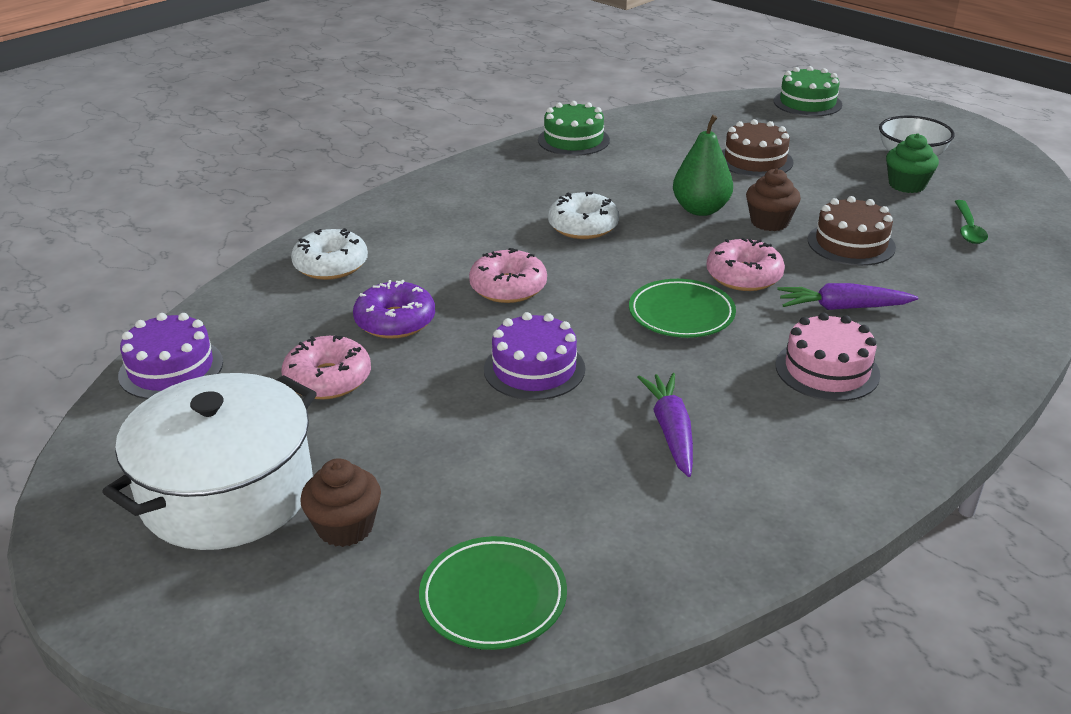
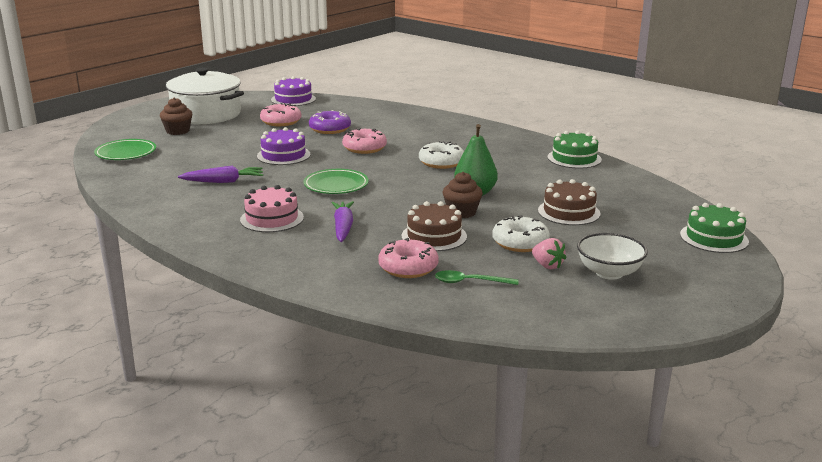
camera: 85 degrees right, 10 degrees down
white donut [291,228,368,280] -> white donut moved to [492,215,550,252]
pink donut [706,238,785,291] -> pink donut moved to [378,238,439,278]
green cupcake [886,133,939,193] -> pink strawberry [532,238,566,269]

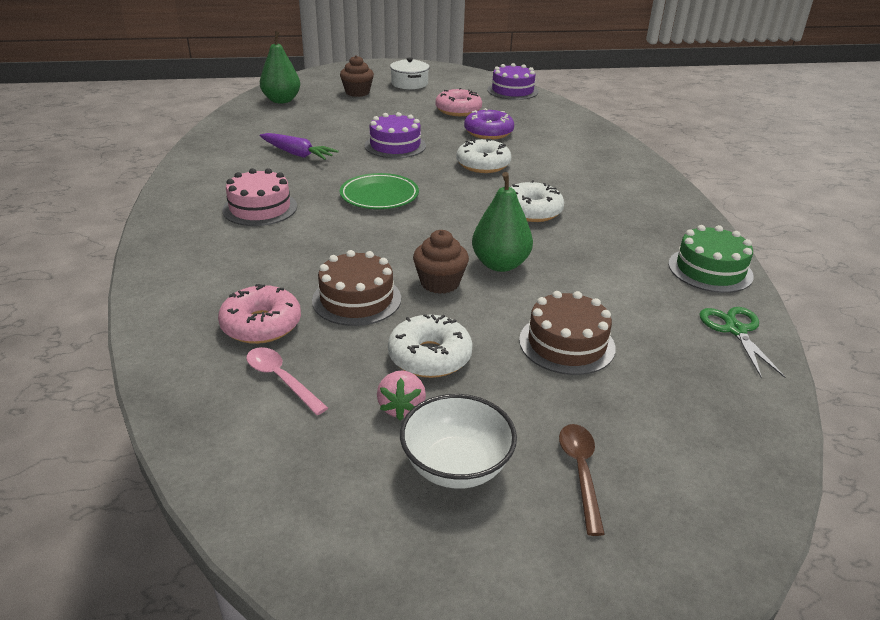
camera: 40 degrees right, 10 degrees up
green plate [94,139,156,160] -> green pear [260,31,300,103]
white pot [165,68,244,124] -> white pot [390,58,429,89], size x0.51
purple carrot [331,201,354,242] -> none
pink donut [342,128,387,154] -> white donut [456,139,511,173]
green spoon [435,270,518,285] -> pink spoon [246,347,328,415]
green cake [680,203,749,253] -> none
none -> brown spoon [559,424,605,536]
none -> green scissors [699,307,786,378]

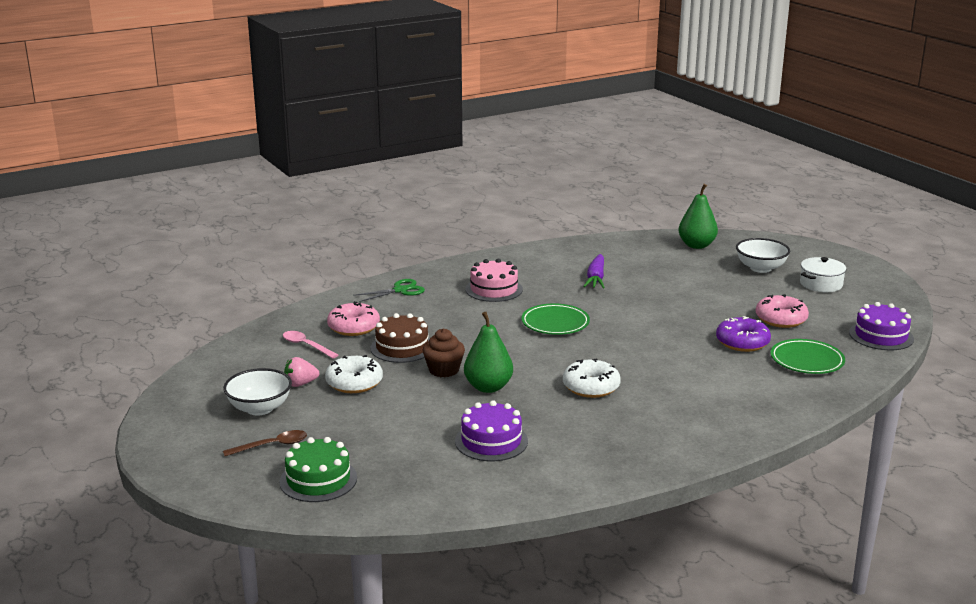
camera: 70 degrees right, 10 degrees down
pink spoon [246,347,328,415] -> pink spoon turned 75 degrees counterclockwise [283,331,338,359]
brown cupcake [340,55,374,97] -> white bowl [736,238,790,273]
purple cake [365,112,426,158] -> purple cake moved to [455,400,528,461]
white donut [456,139,511,173] -> none
brown cake [519,291,616,375] -> none
green cake [668,225,754,293] -> green cake moved to [279,437,357,502]
green scissors [699,307,786,378] -> green scissors moved to [353,279,425,302]
none -> green plate [771,339,845,374]

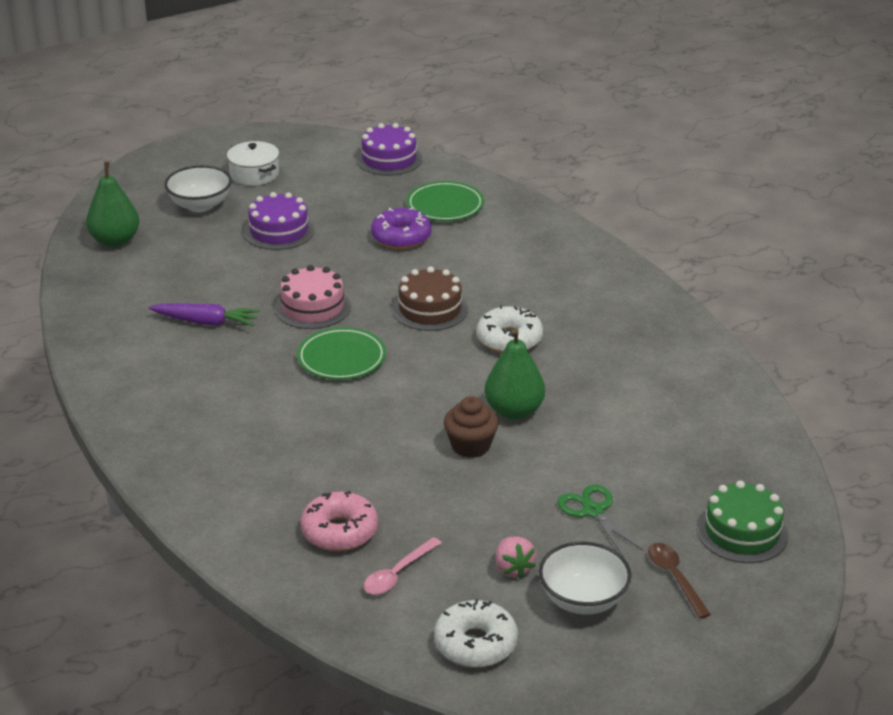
camera: 90 degrees left, 10 degrees up
white donut [325,355,383,393] -> white donut moved to [434,599,518,668]
green scissors [353,279,425,302] -> green scissors moved to [557,484,643,557]
brown cake [370,313,429,363] -> brown cake moved to [392,267,468,331]
purple cake [455,400,528,461] -> purple cake moved to [243,192,315,250]
pink cake [465,259,523,302] -> pink cake moved to [275,265,351,329]
pink donut [756,294,809,328] -> none

